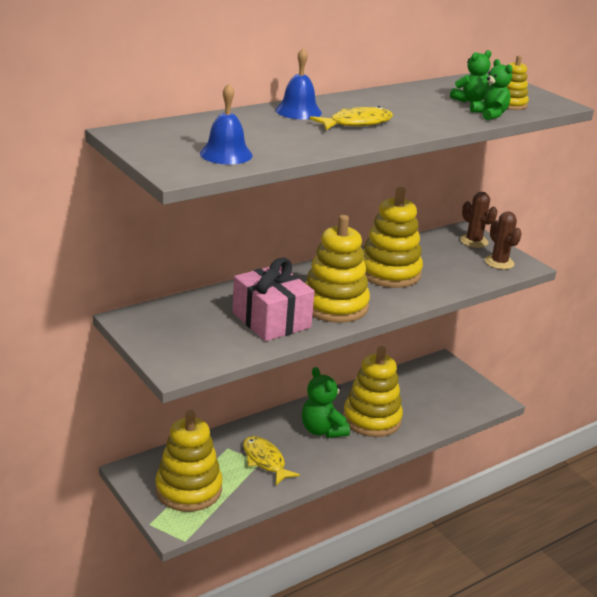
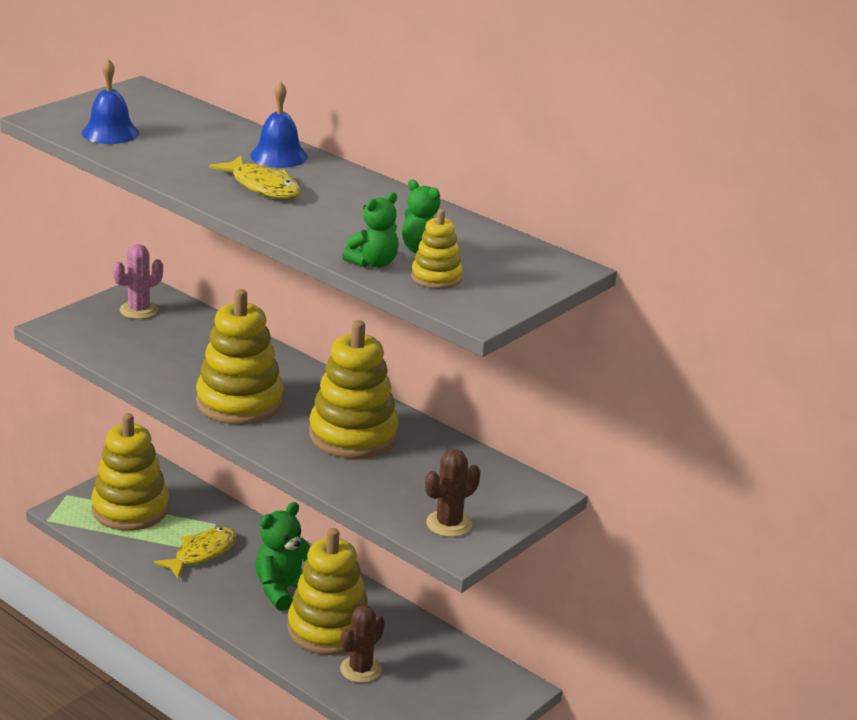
camera: 75 degrees right, 0 degrees up
pink gift [232,257,315,341] -> none
brown cactus [460,192,497,248] -> brown cactus moved to [340,605,385,683]
none -> pink cactus [113,244,163,319]

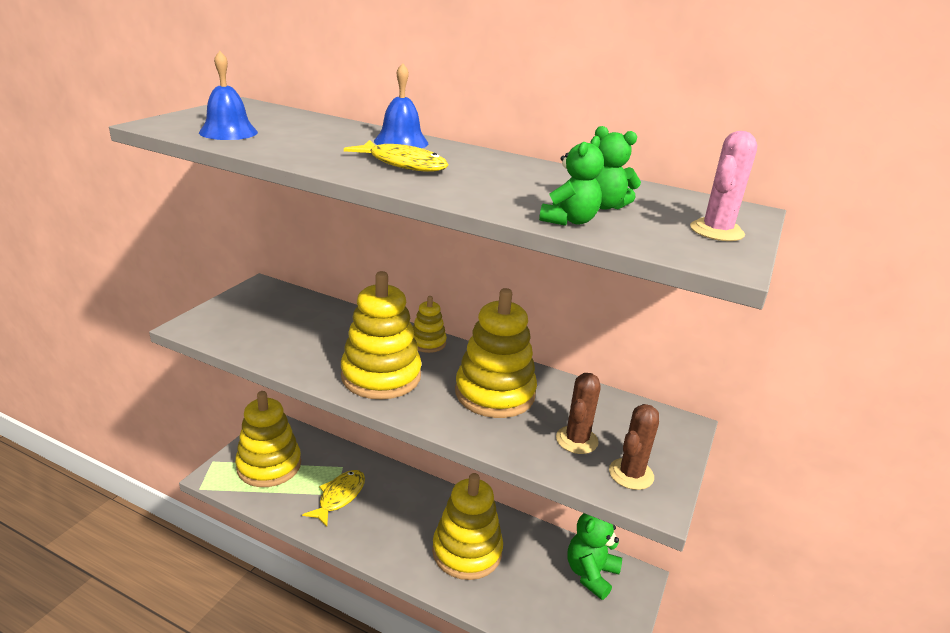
camera: 15 degrees left, 0 degrees up
pink cactus [113,244,163,319] -> pink cactus moved to [690,131,757,241]
green teddy bear [255,502,311,611] -> green teddy bear moved to [568,513,622,600]
brown cactus [340,605,385,683] -> brown cactus moved to [556,373,601,454]
yellow stacking toy [411,209,463,289] -> yellow stacking toy moved to [413,296,447,353]

